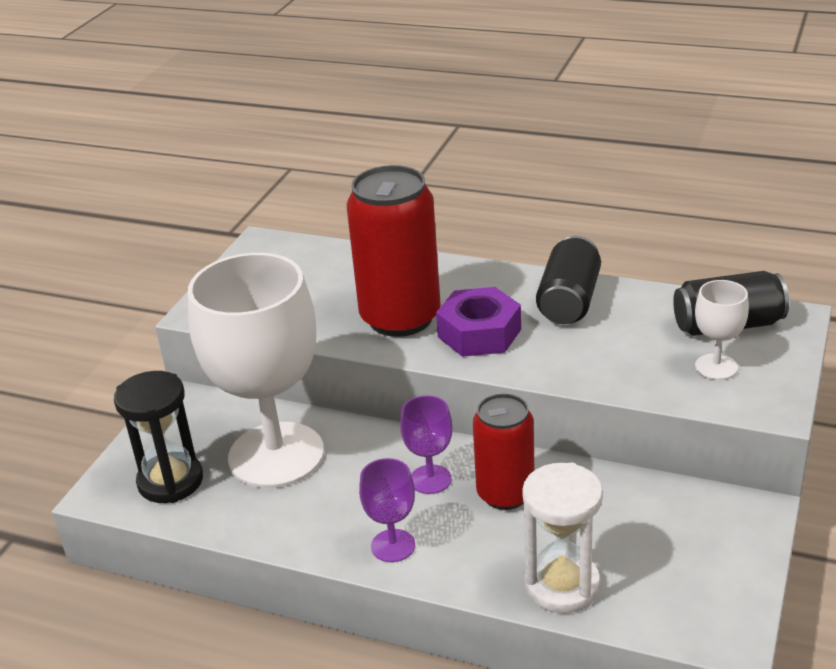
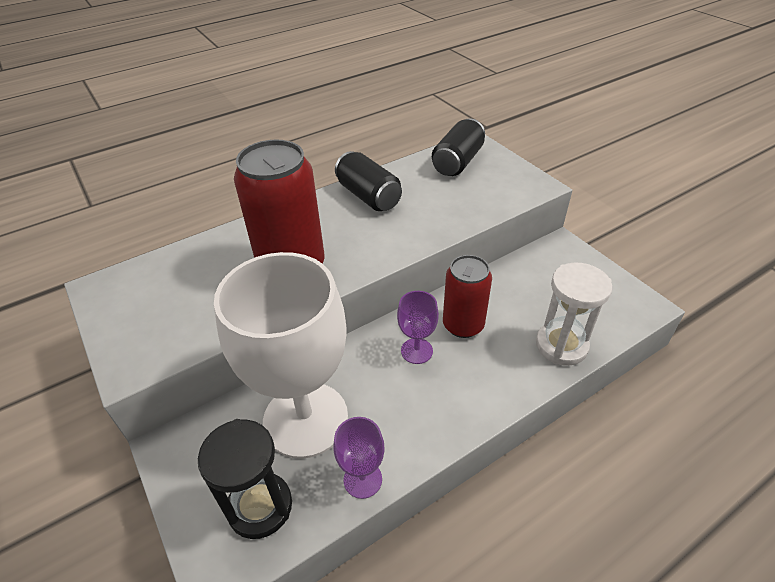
camera: 55 degrees left, 10 degrees up
purple goblet [359,458,415,562] -> purple goblet moved to [333,417,385,499]
purple nut [436,287,521,357] -> none
white goblet [695,280,749,380] -> none

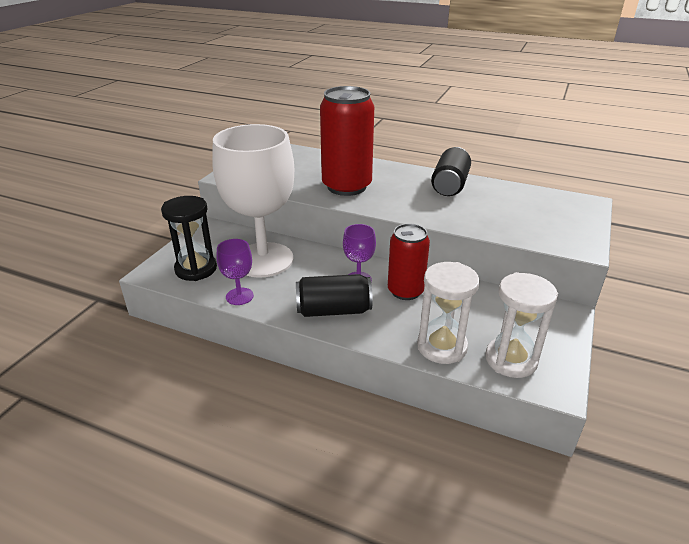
camera: 55 degrees right, 10 degrees down
black can [432,118,485,176] -> black can moved to [296,274,373,317]
none -> white hourglass [486,272,558,378]

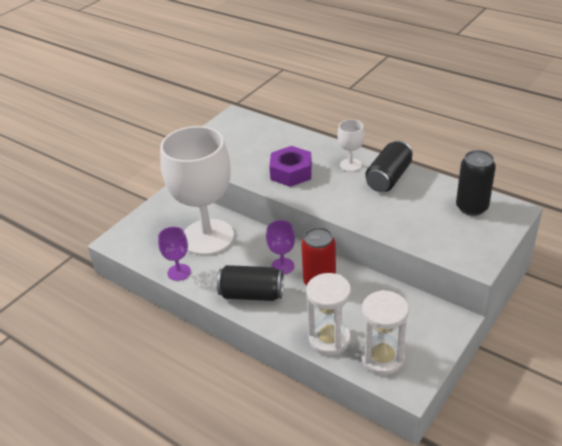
camera: 15 degrees right, 5 degrees up
black hourglass [161,196,217,281] -> none
red can [320,86,374,196] -> purple nut [269,146,312,187]
none -> white goblet [337,119,364,172]
none -> black can [456,150,496,216]

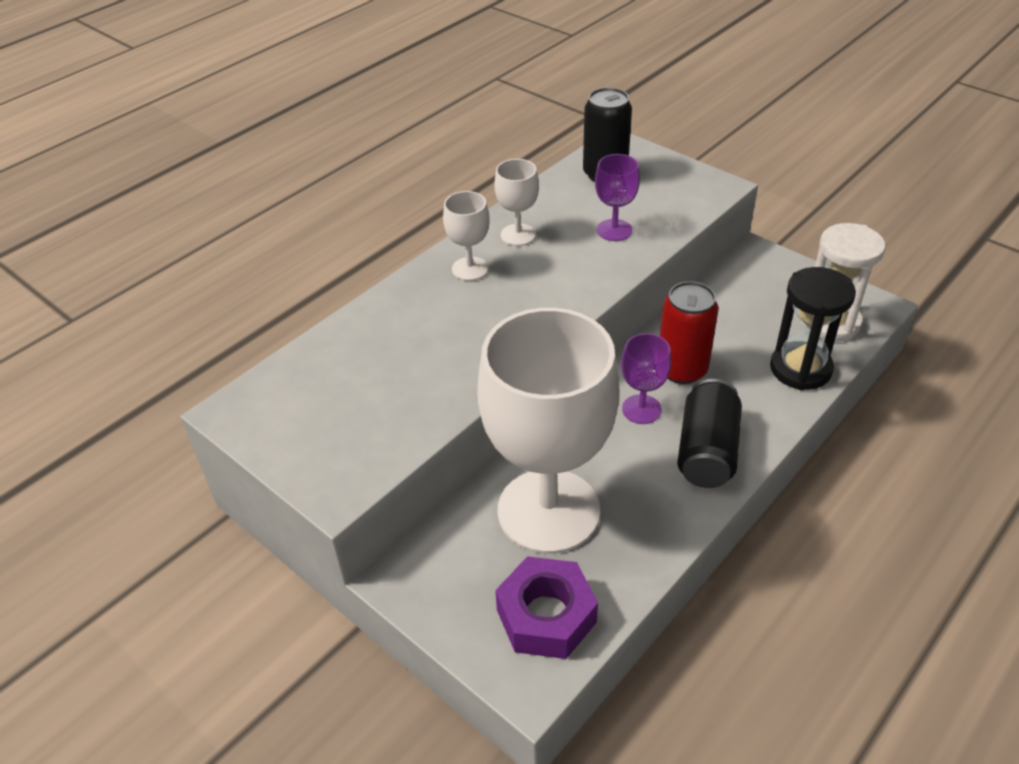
camera: 85 degrees left, 5 degrees up
purple goblet [158,227,191,281] -> purple goblet moved to [595,154,640,241]
purple nut [269,146,312,187] -> purple nut moved to [495,556,598,659]
white hourglass [306,273,351,355] -> black hourglass [770,267,856,390]
black can [365,140,413,192] -> white goblet [494,159,539,246]

